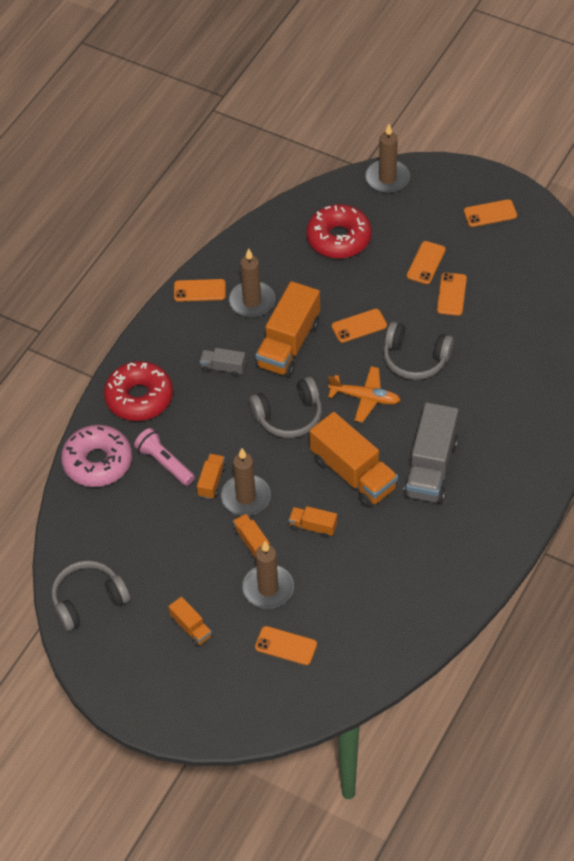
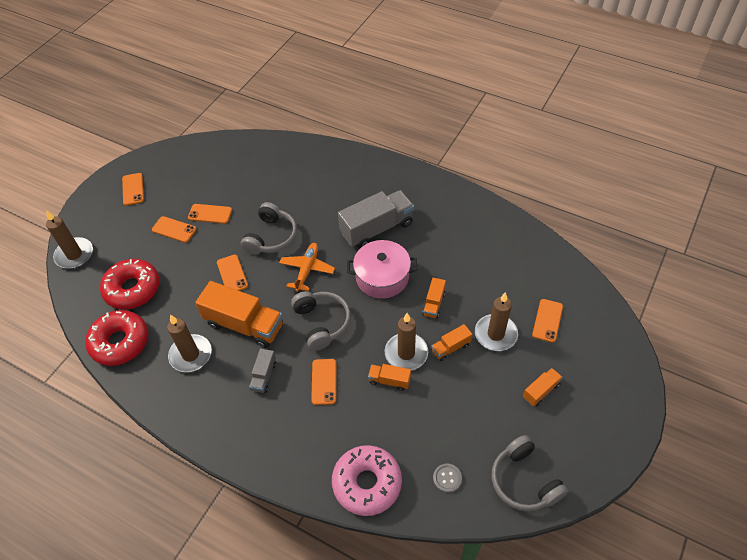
camera: 90 degrees left, 0 degrees up
red donut [104,361,173,421] -> red donut moved to [85,310,148,366]
pink flashlight [134,428,195,486] -> none
orange phone [174,279,226,302] -> orange phone moved to [311,359,336,405]
orange truck [310,412,398,508] -> pink pot [347,240,417,299]
grey truck [403,402,458,504] -> grey truck turned 45 degrees counterclockwise [338,190,414,248]
none -> grey button [433,464,462,493]

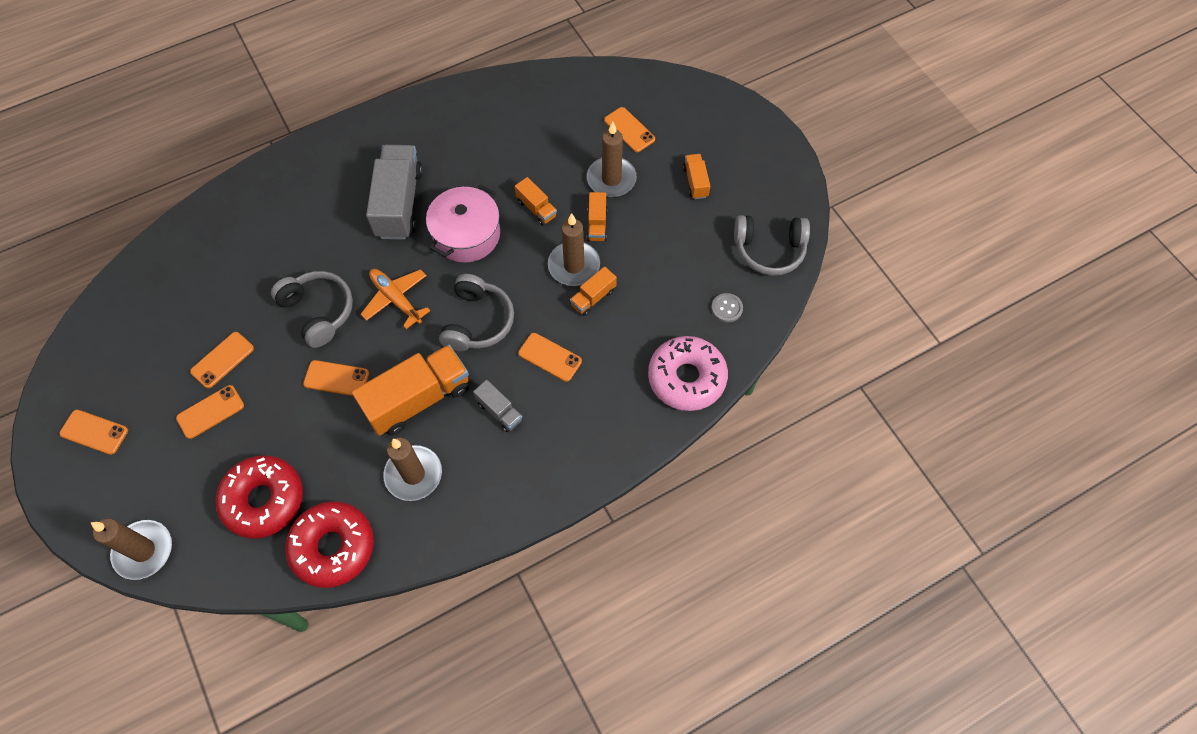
camera: 60 degrees left, 10 degrees up
grey headphones [291,291,351,351] -> grey headphones turned 90 degrees clockwise [439,274,514,351]

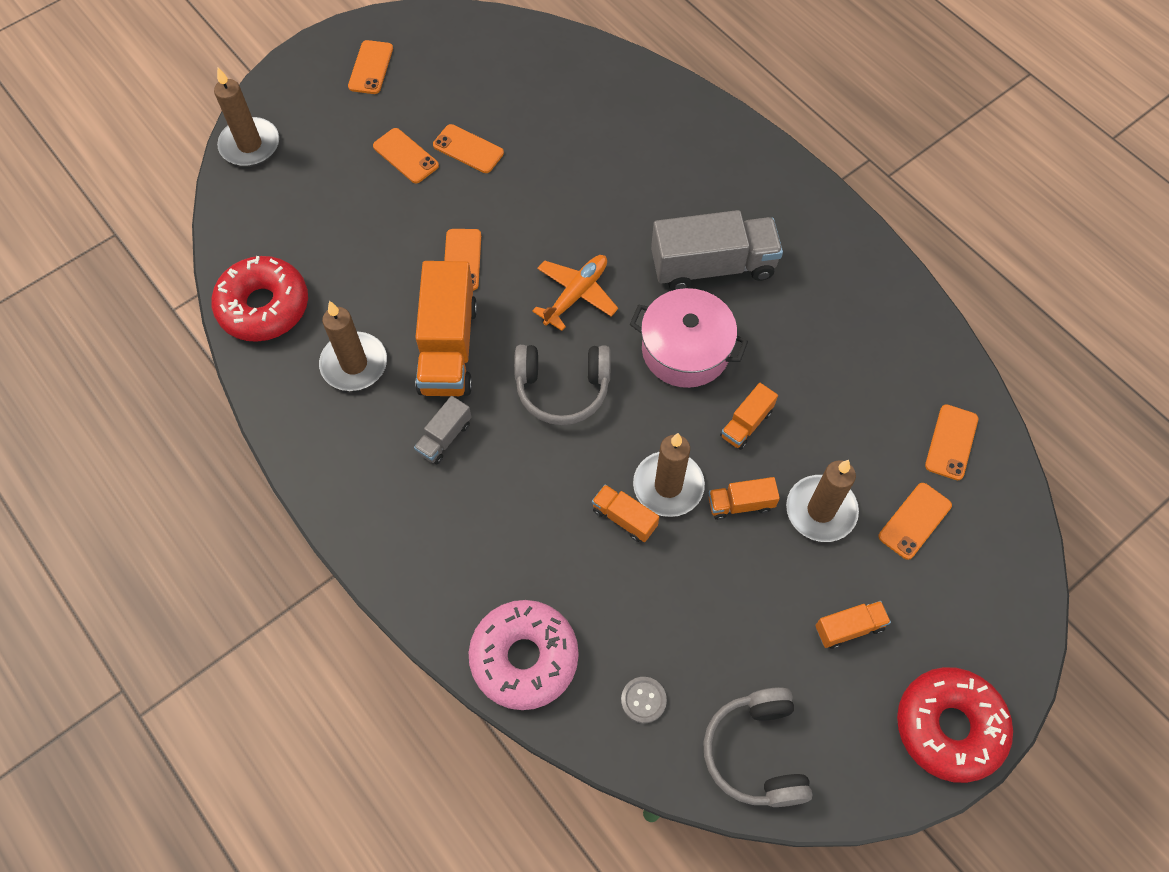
camera: 80 degrees right, 0 degrees up
red donut [216,455,303,539] -> red donut moved to [897,667,1013,783]
grey headphones [271,271,353,348] -> none
orange truck [352,345,469,436] -> orange truck turned 45 degrees clockwise [415,261,477,396]
orange phone [518,333,582,382] -> orange phone moved to [925,404,978,480]

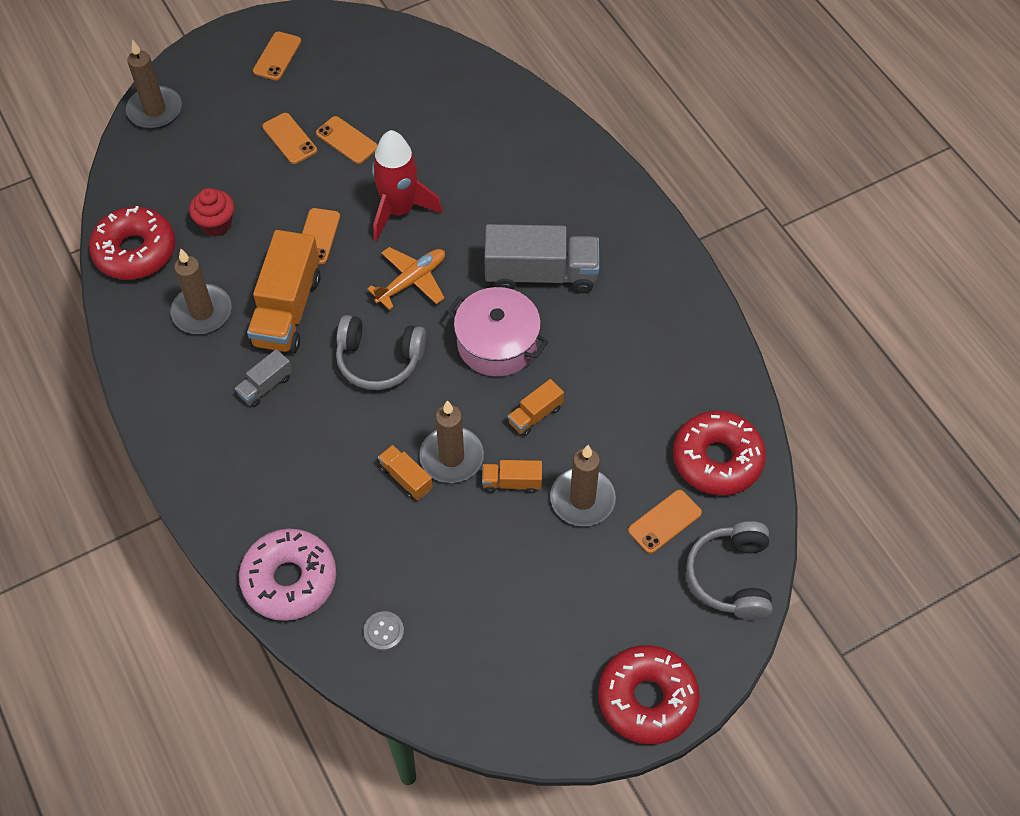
camera: 10 degrees right, 5 degrees down
grey headphones [703,687,812,807] -> grey headphones moved to [686,521,772,620]
orange truck [815,601,891,649] -> none
orange phone [925,404,978,480] -> red donut [673,411,766,496]
none -> red cupcake [189,188,234,237]
none -> red rocket [372,130,442,241]

